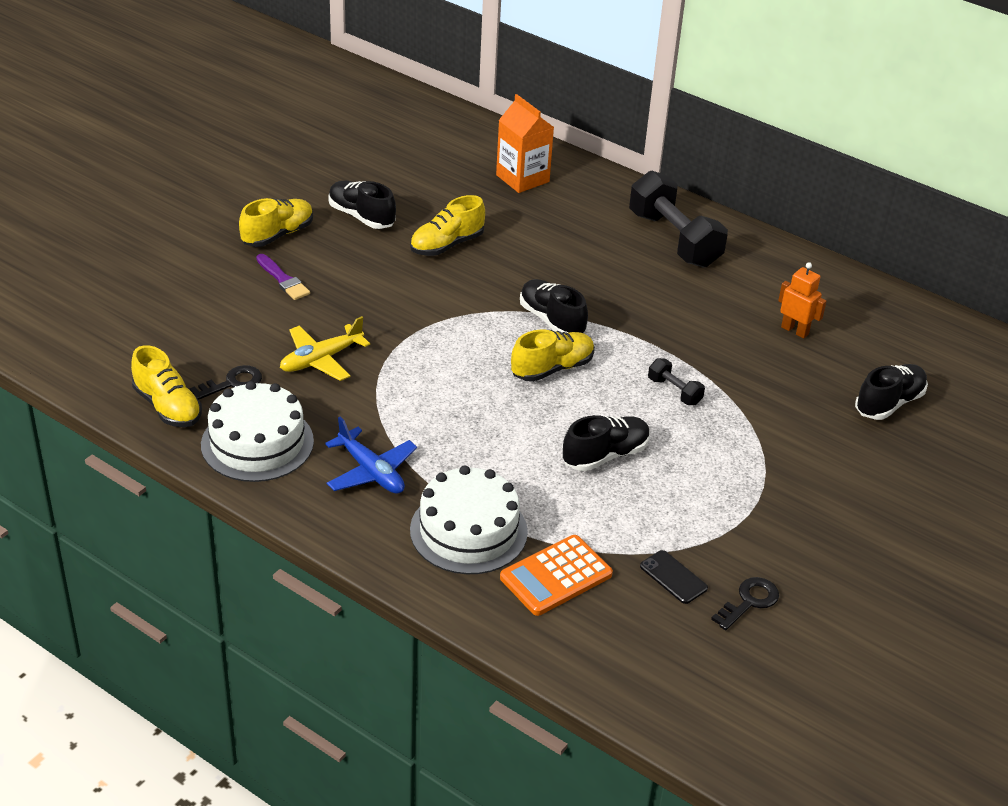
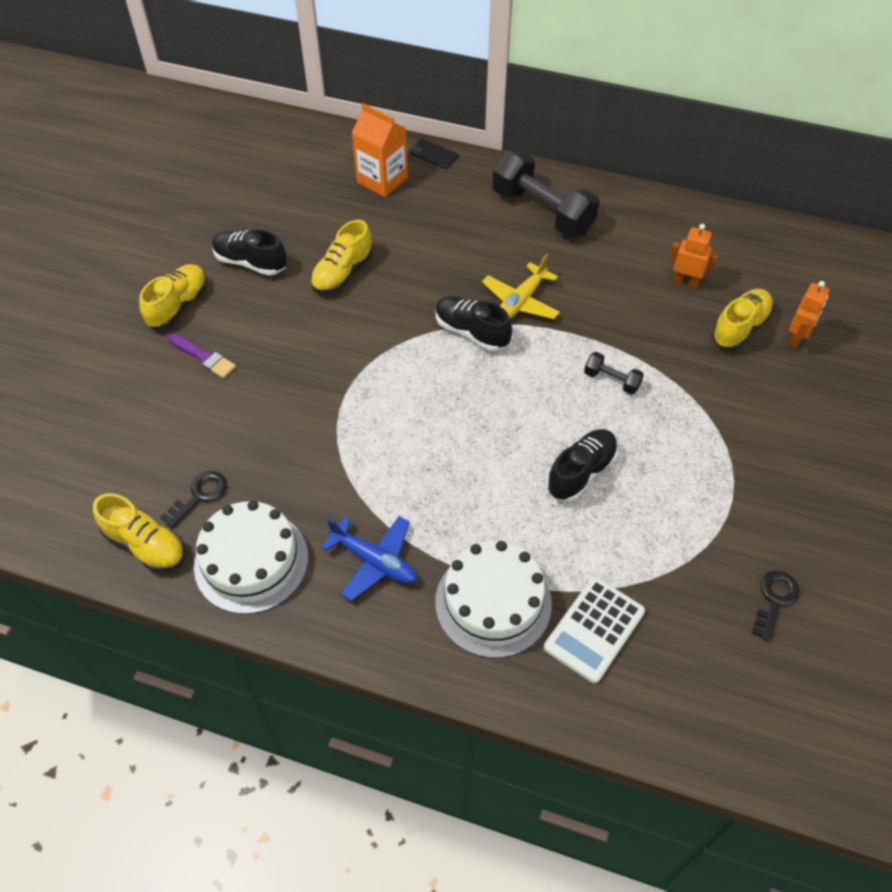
camera: 15 degrees left, 15 degrees up
yellow plane [280,316,370,381] -> yellow plane moved to [482,254,560,319]
orange calculator [500,535,613,616] -> white calculator [544,577,645,683]
yellow shoe [511,329,595,382] -> yellow shoe moved to [711,289,774,350]
black phone [640,550,708,604] -> black phone moved to [409,139,459,169]
black shoe [855,364,928,420] -> orange robot [788,281,830,349]

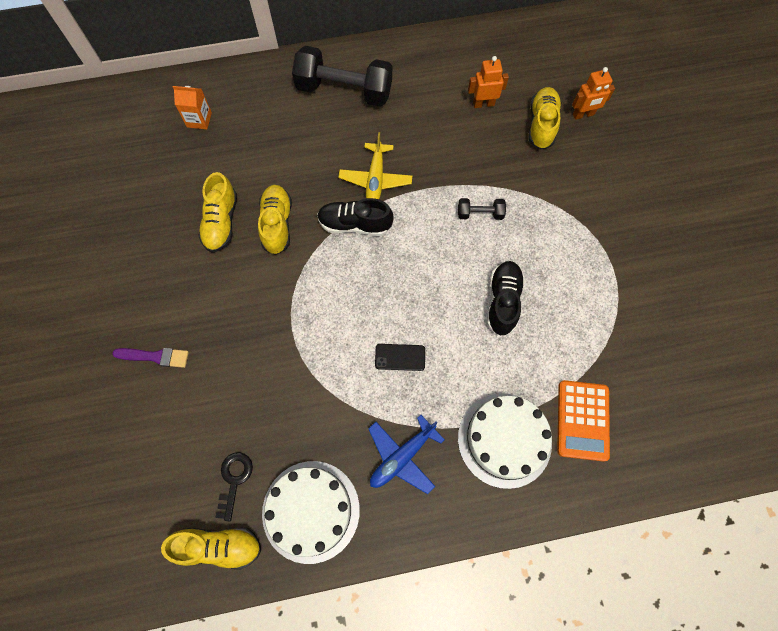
camera: 30 degrees left, 15 degrees up
yellow shoe [139,264,207,328] -> yellow shoe moved to [258,185,292,255]
black shoe [212,229,287,276] -> none
blue plane [321,516,417,601] -> blue plane turned 135 degrees clockwise [368,415,445,494]
orange carton [352,103,408,197] -> orange carton [173,86,212,129], size x0.63
black phone [409,139,459,169] -> black phone moved to [375,344,425,371]
white calculator [544,577,645,683] -> orange calculator [557,380,610,462]
black key [752,571,800,642] -> none
orange robot [788,281,830,349] -> orange robot turned 75 degrees clockwise [572,67,615,120]

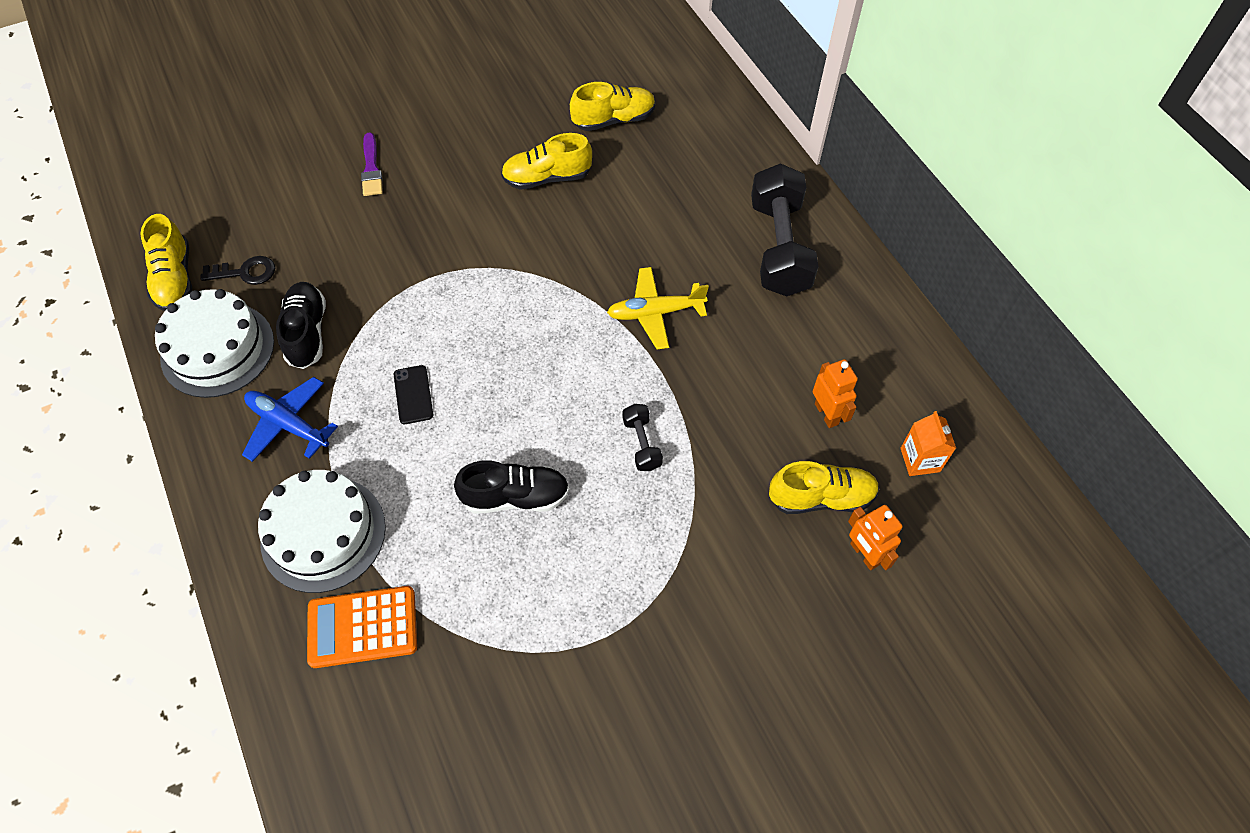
camera: 75 degrees right, 10 degrees down
orange carton [173,86,212,129] -> orange carton moved to [901,411,956,476]
yellow shoe [258,185,292,255] -> yellow shoe moved to [570,82,655,131]
black shoe [317,198,394,236] -> black shoe moved to [276,282,326,369]

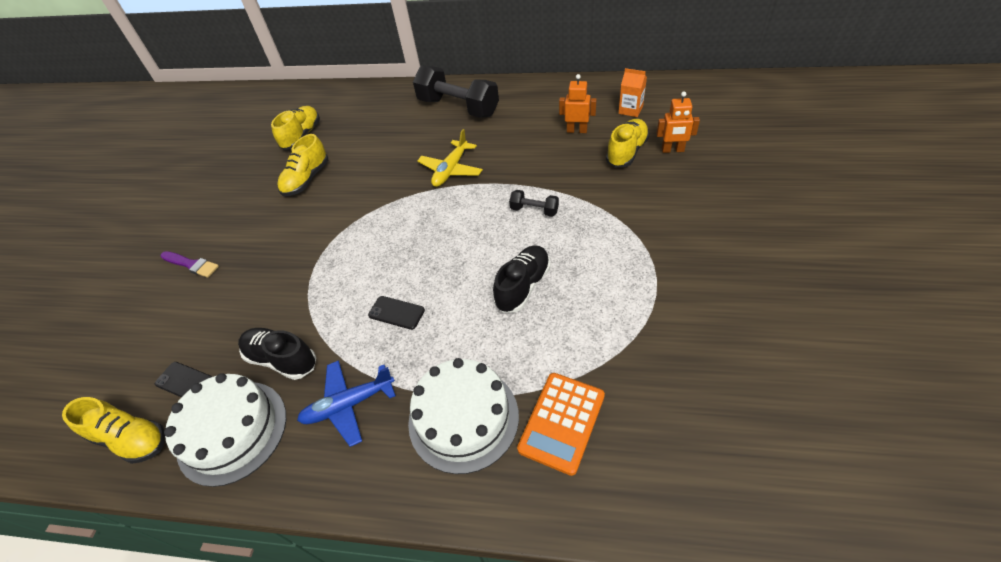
camera: 50 degrees left, 10 degrees down
black key [200,256,275,285] -> black phone [155,362,212,397]

